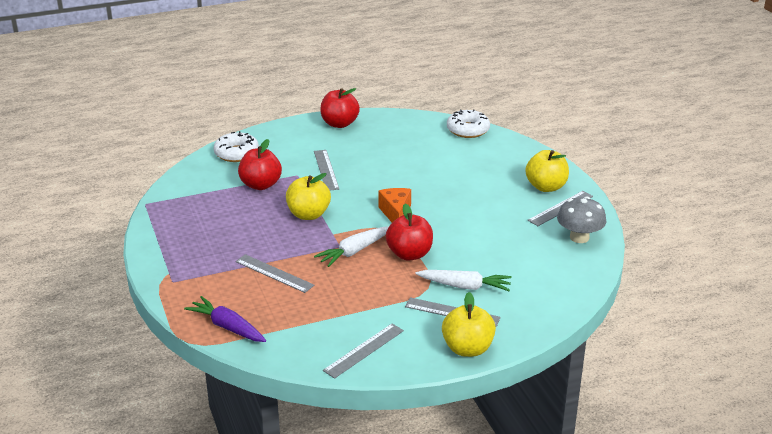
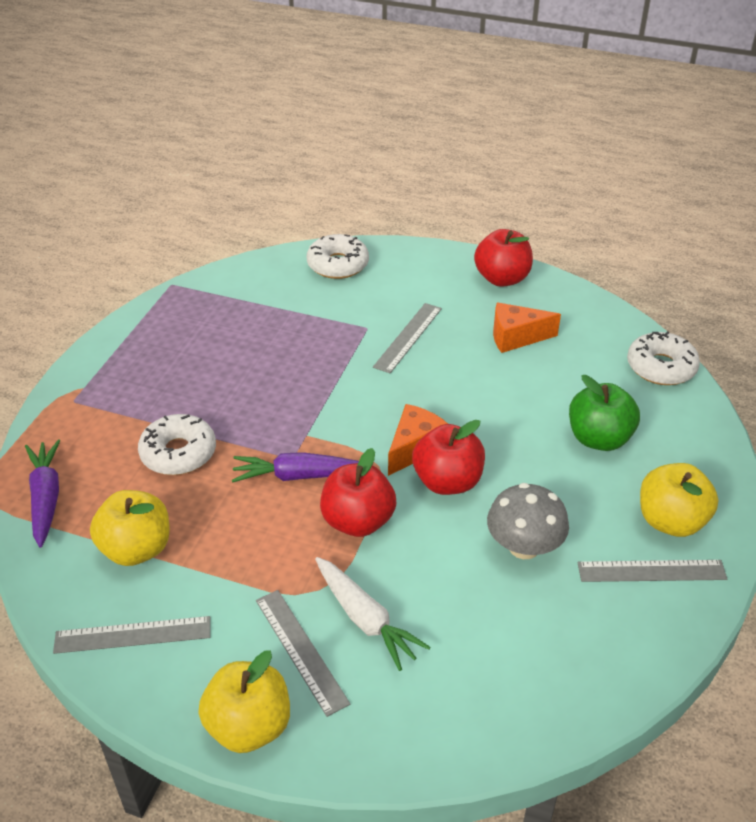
camera: 40 degrees right, 10 degrees up
grey ruler [235,254,314,293] -> white donut [138,414,216,475]
red apple [238,139,282,190] -> red apple moved to [412,420,485,495]
yellow apple [286,173,331,220] -> yellow apple moved to [90,490,170,566]
white carrot [314,226,389,267] -> purple carrot [232,452,359,483]
grey mushroom [557,196,606,243] -> grey mushroom moved to [487,483,569,559]
none -> orange cheese [493,302,561,353]
none -> green apple [569,375,640,451]

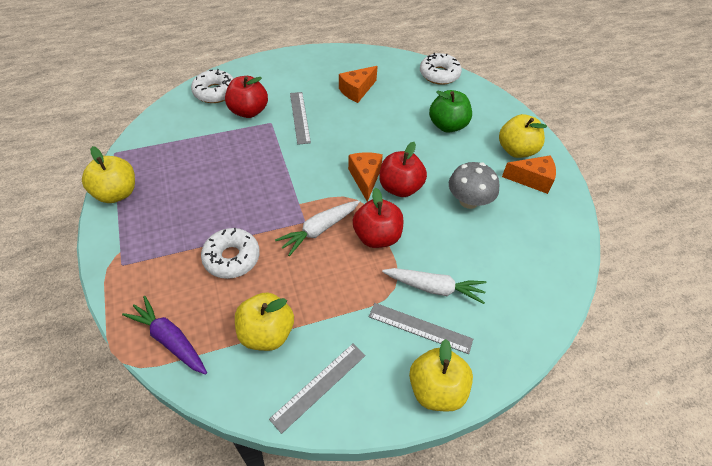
camera: 40 degrees left, 10 degrees up
purple carrot [232,452,359,483] -> white carrot [275,200,360,256]
red apple [474,229,533,287] -> red apple moved to [225,76,268,118]
grey ruler [577,560,727,582] -> orange cheese [502,155,556,194]
none -> yellow apple [82,146,135,203]

